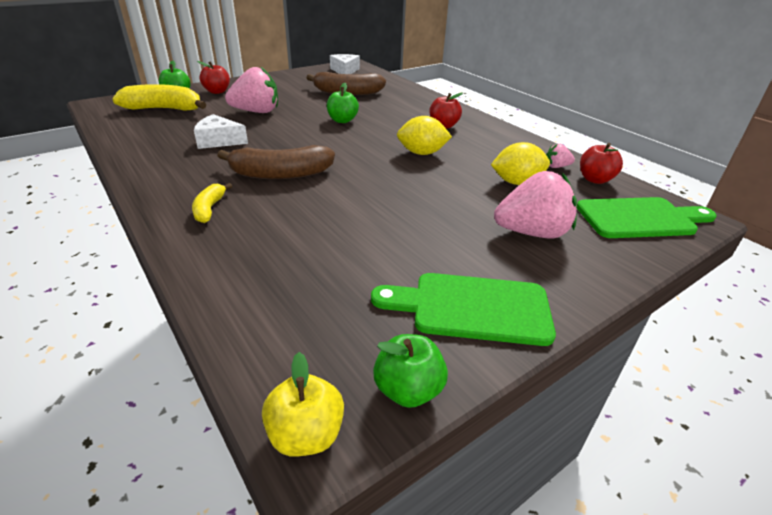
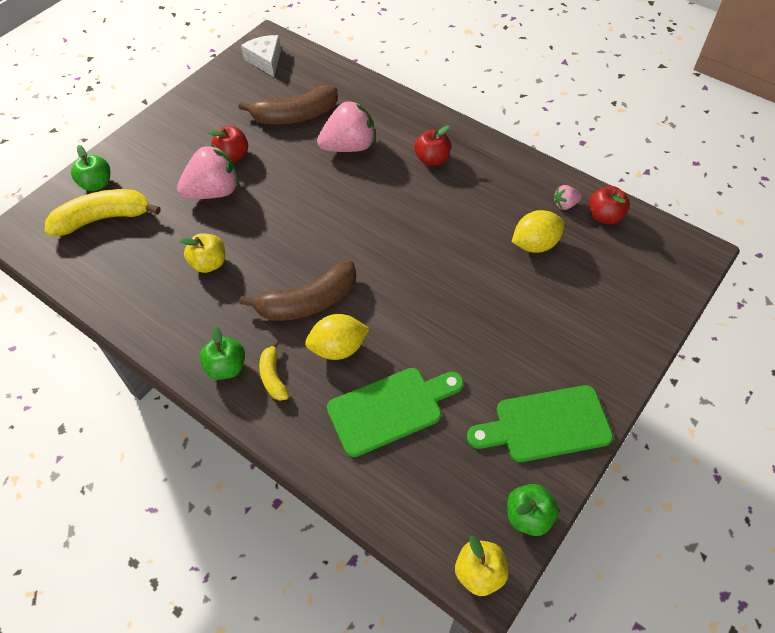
camera: 15 degrees left, 20 degrees up
white cheese [194,114,248,149] -> yellow apple [180,233,225,273]
red apple [197,61,230,94] -> red apple moved to [208,126,248,162]
green apple [327,83,359,123] -> green apple moved to [199,326,245,380]
yellow lemon [397,116,452,155] -> yellow lemon moved to [305,314,370,360]
pink strawberry [494,171,577,238] -> pink strawberry moved to [317,100,376,152]
green cutting board [576,197,716,238] -> green cutting board moved to [327,368,464,457]

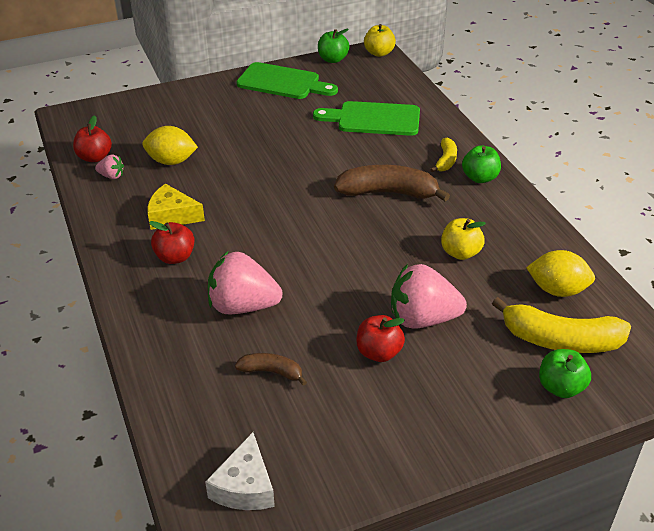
camera: 150 degrees left, 15 degrees down
brown banana [239,85,338,125] -> brown banana [235,353,307,386], size x0.53
yellow lemon [305,314,370,360] -> yellow lemon moved to [526,250,595,297]
none -> yellow cheese [147,183,205,230]

